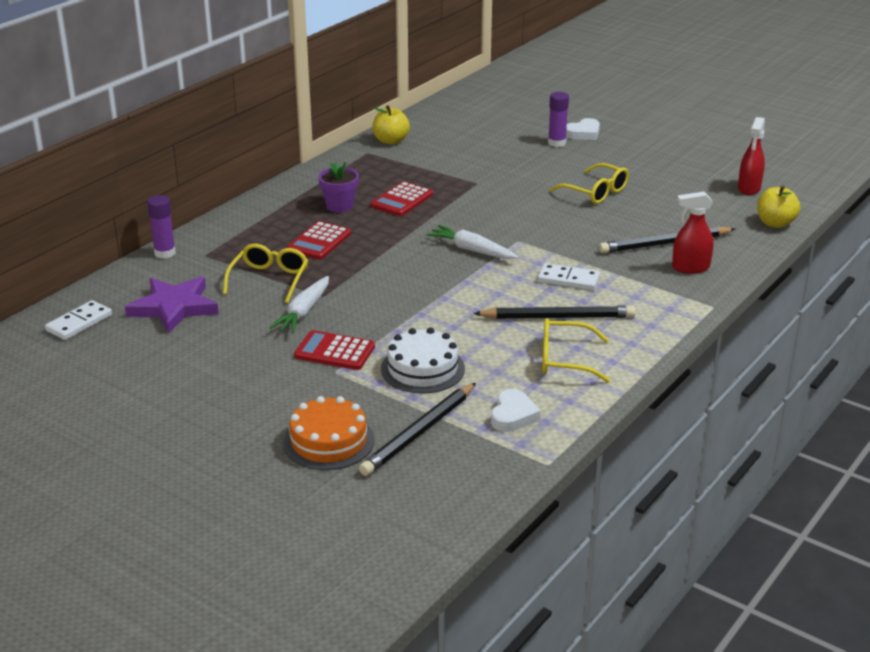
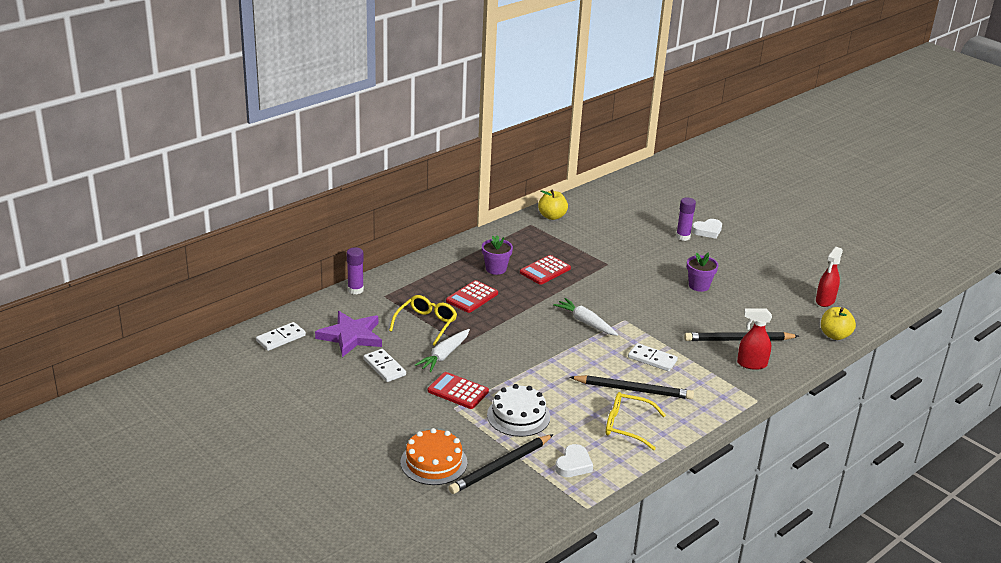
camera: 10 degrees right, 0 degrees up
yellow glasses [550,163,629,204] -> purple flower pot [687,252,719,292]
none -> white domino [364,349,406,382]

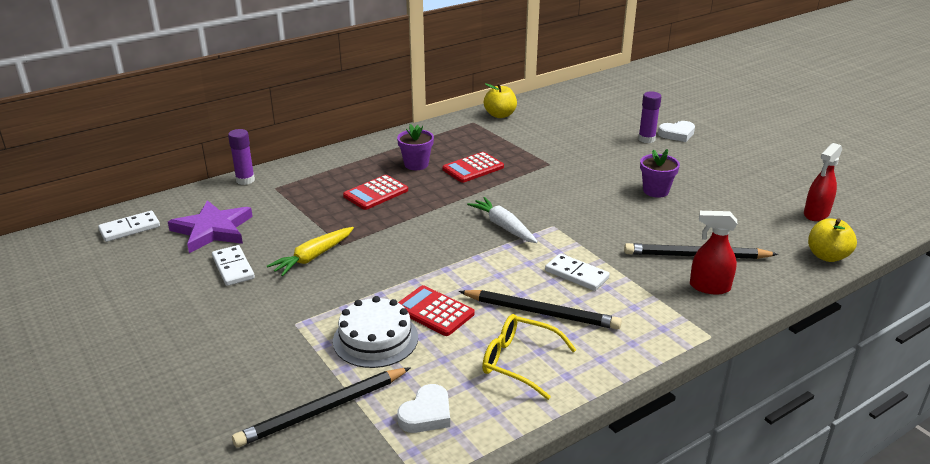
camera: 10 degrees right, 0 degrees up
yellow glasses [389,295,457,346] -> none
orange cake [400,428,467,485] -> none
white carrot [415,329,470,372] -> yellow carrot [267,227,354,276]
red calculator [428,372,489,409] -> red calculator moved to [398,285,475,336]

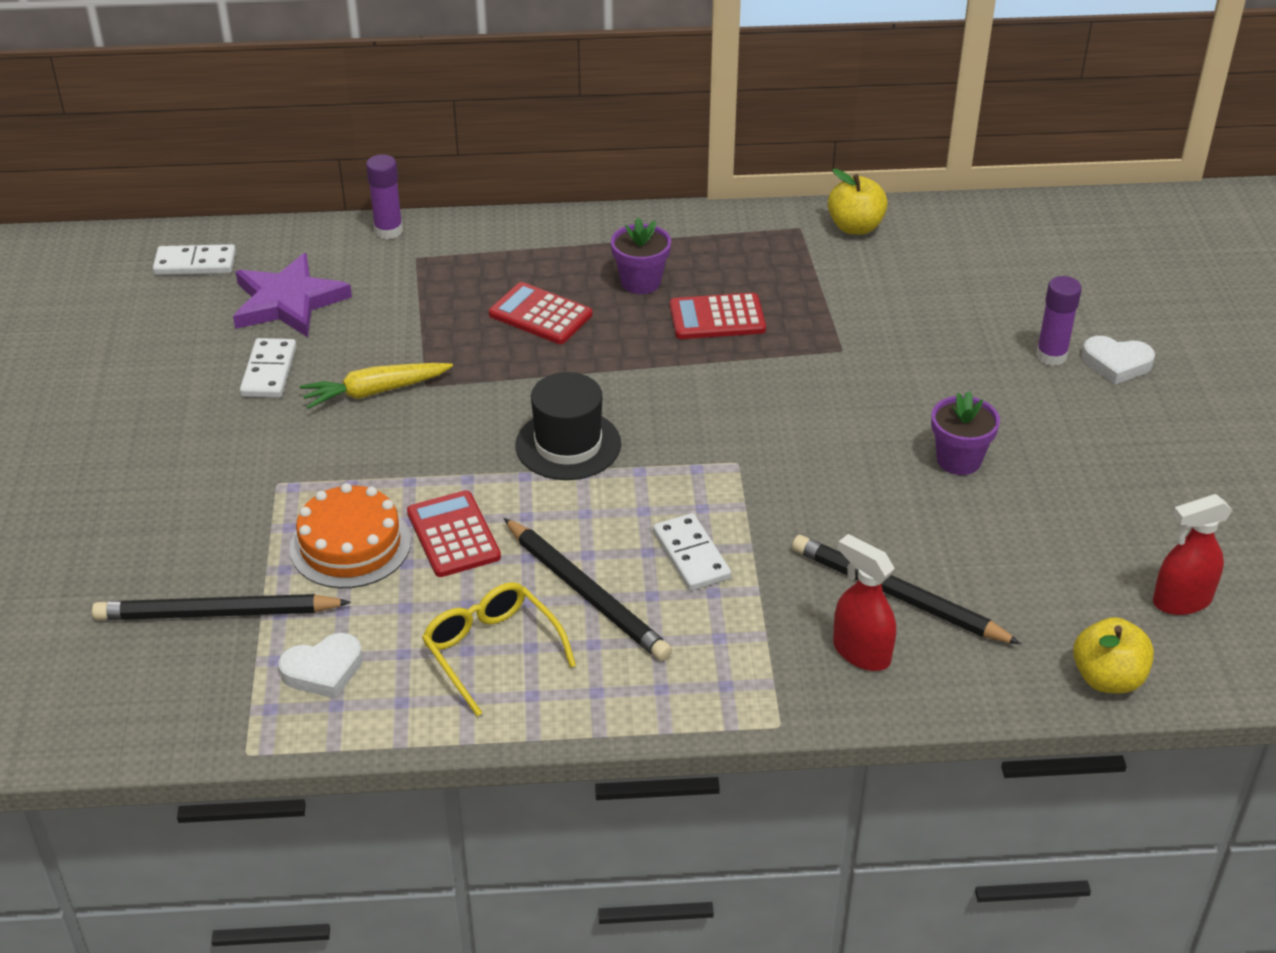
camera: 30 degrees right, 10 degrees up
white cake [333,296,418,368] -> orange cake [290,483,411,588]
red calculator [343,175,408,210] -> red calculator turned 45 degrees clockwise [489,282,592,344]
white carrot [467,197,538,243] -> none
none -> black hat [515,372,621,480]

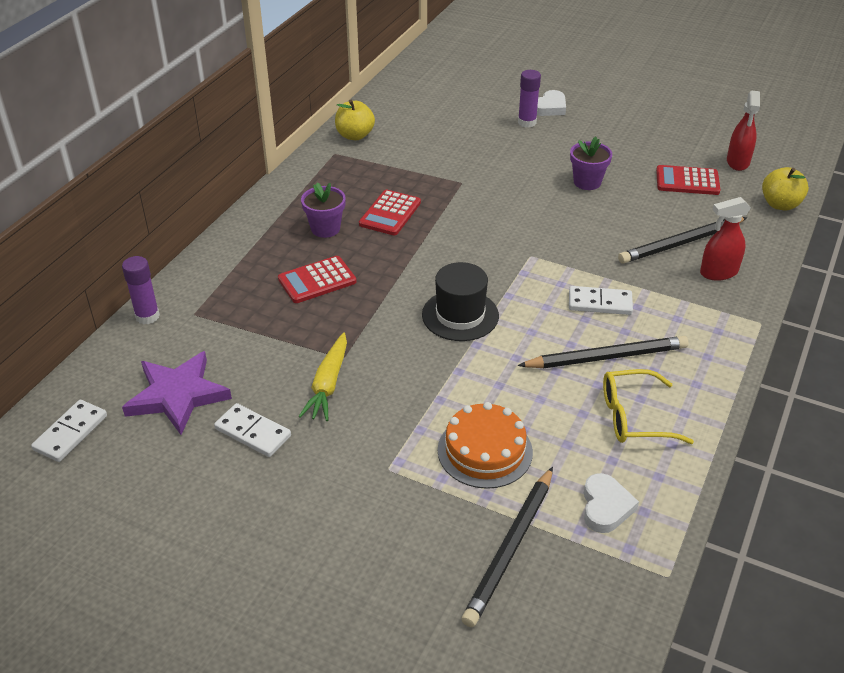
camera: 60 degrees left, 0 degrees up
red calculator [407,490,501,577] -> red calculator moved to [656,165,720,195]

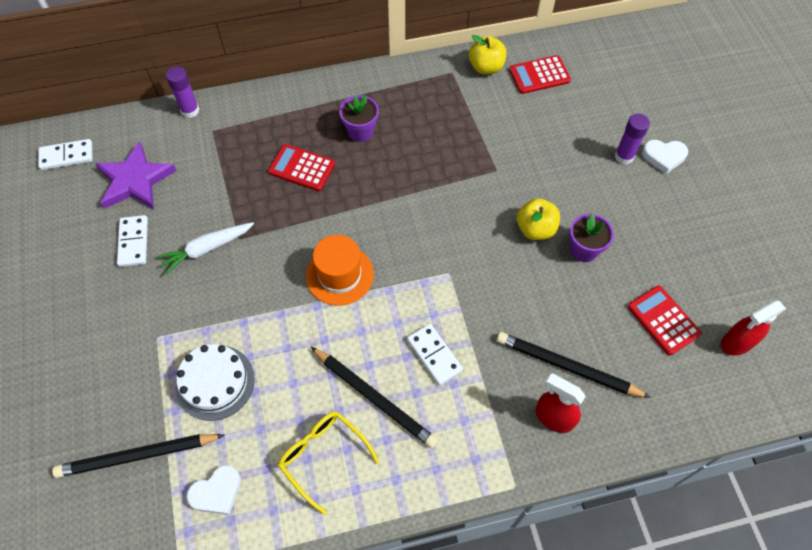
camera: 50 degrees right, 20 degrees up
yellow carrot [298,332,347,421] -> white carrot [156,222,254,275]
red calculator [359,190,421,235] -> red calculator moved to [509,55,571,94]
black hat [422,262,499,341] -> orange hat [306,235,374,306]
orange cake [438,402,533,489] -> white cake [175,344,255,421]
yellow apple [762,167,809,211] -> yellow apple moved to [517,198,560,240]

